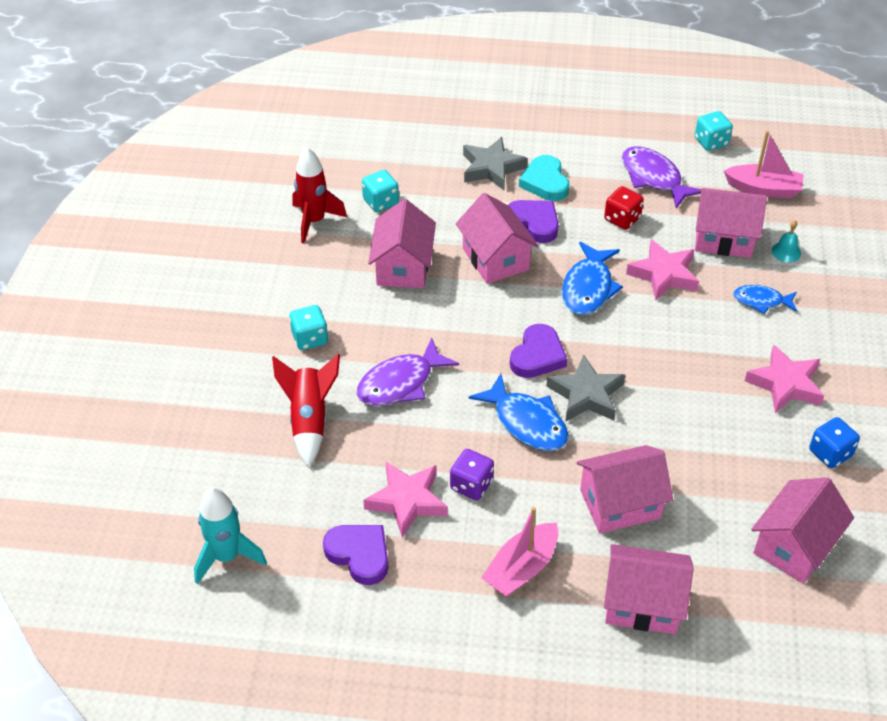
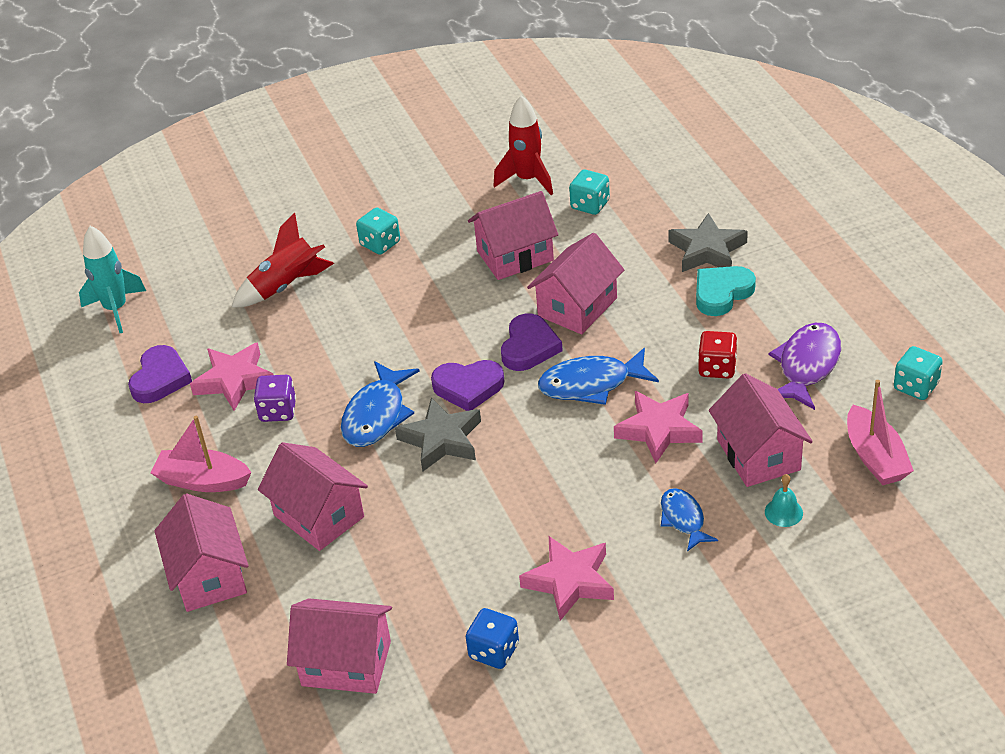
camera: 65 degrees right, 5 degrees down
purple fish [356,338,459,406] -> none
purple heart [508,200,559,243] -> purple heart moved to [501,313,563,371]

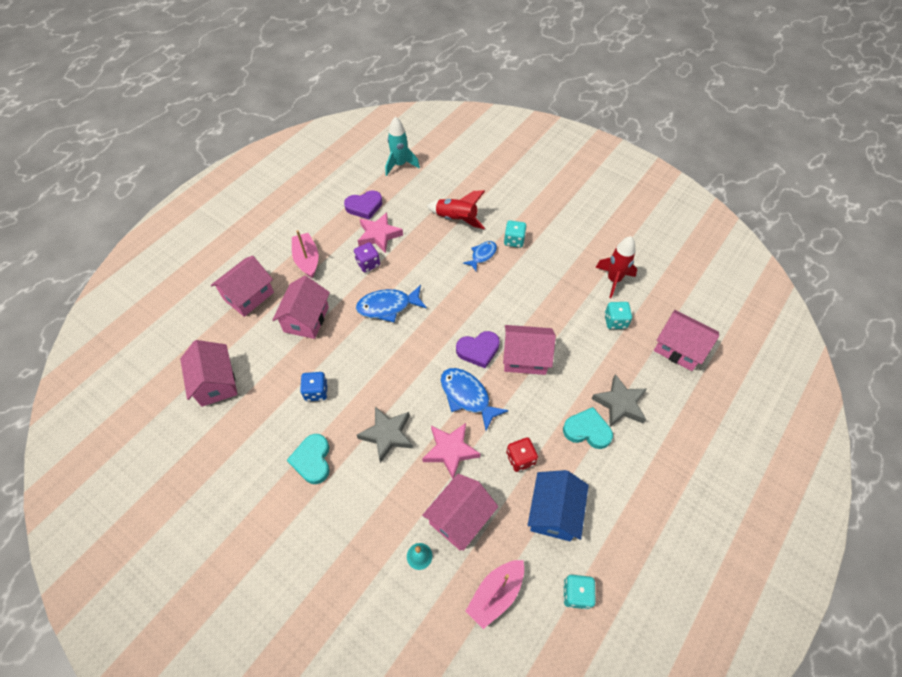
camera: 55 degrees right, 15 degrees up
grey star [395,397,481,472] -> grey star moved to [357,406,413,463]
purple heart [431,360,504,411] -> none
blue dice [466,608,519,669] -> blue dice moved to [300,372,328,401]
pink house [468,191,558,280] -> pink house moved to [654,310,719,371]
pink star [519,536,614,621] -> turquoise heart [287,434,330,484]
blue fish [661,488,718,551] -> blue fish moved to [463,241,497,271]
purple fish [768,323,841,410] -> blue house [528,470,589,541]

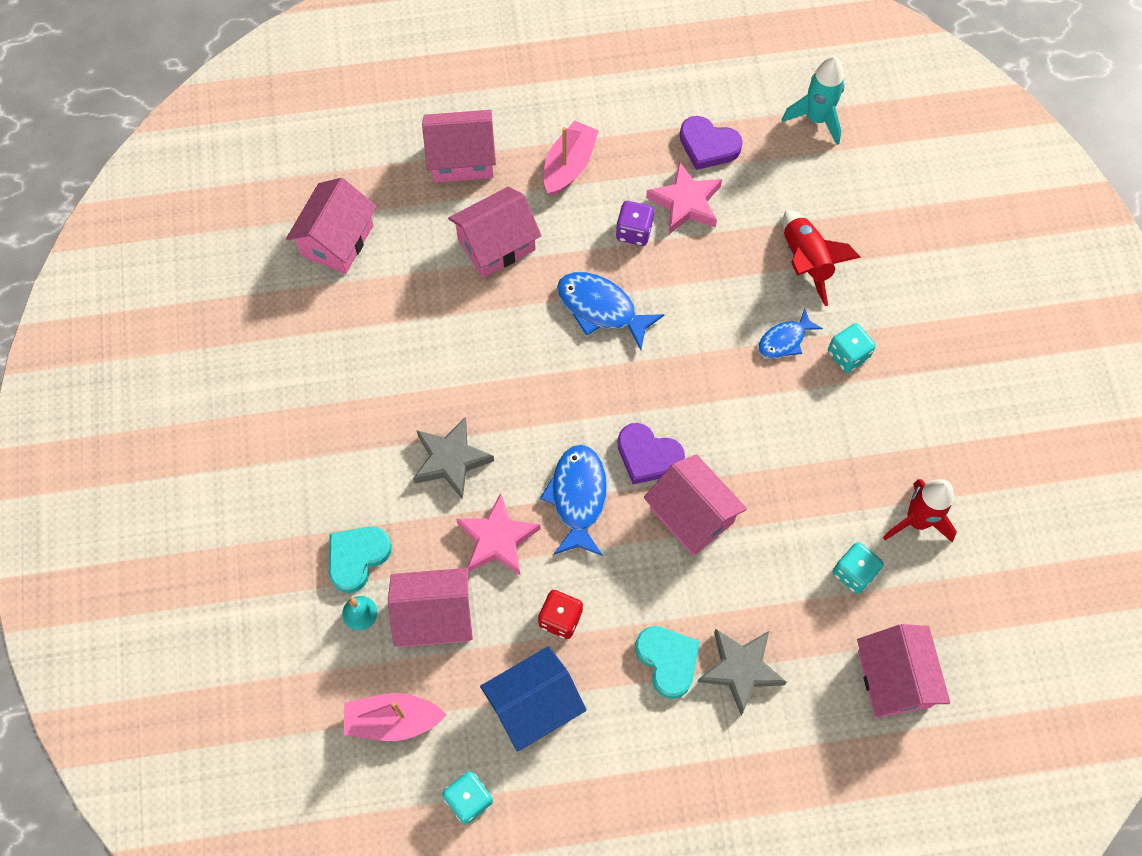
camera: 45 degrees right, 10 degrees up
turquoise heart [287,434,330,484] -> turquoise heart moved to [329,527,392,593]
blue dice [300,372,328,401] -> none
blue fish [463,241,497,271] -> blue fish turned 150 degrees clockwise [759,308,823,359]

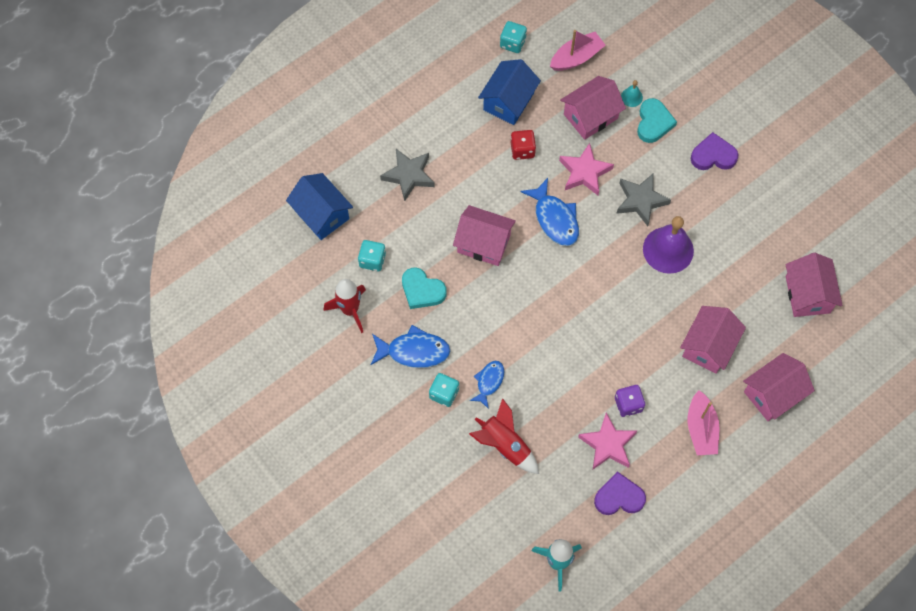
camera: 150 degrees right, 0 degrees up
blue fish [557,272,665,350] -> blue fish moved to [371,325,450,368]
purple heart [617,423,685,484] -> purple heart moved to [691,132,739,170]
turquoise heart [635,626,700,699] -> turquoise heart moved to [402,268,447,309]
pink house [857,624,950,718] -> blue house [286,173,353,240]
none -> purple bell [643,216,694,274]

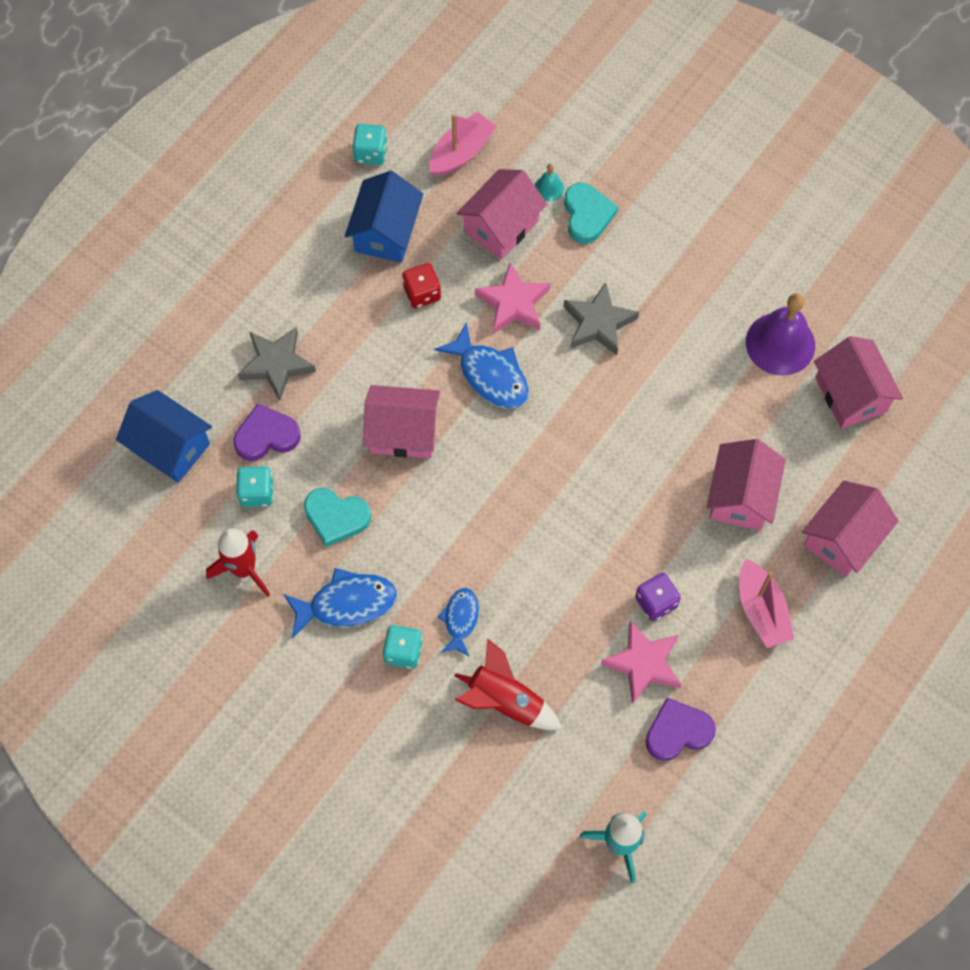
camera: 15 degrees left, 0 degrees up
purple bell [643,216,694,274] -> purple bell moved to [746,293,815,376]
purple heart [691,132,739,170] -> purple heart moved to [233,403,301,461]

